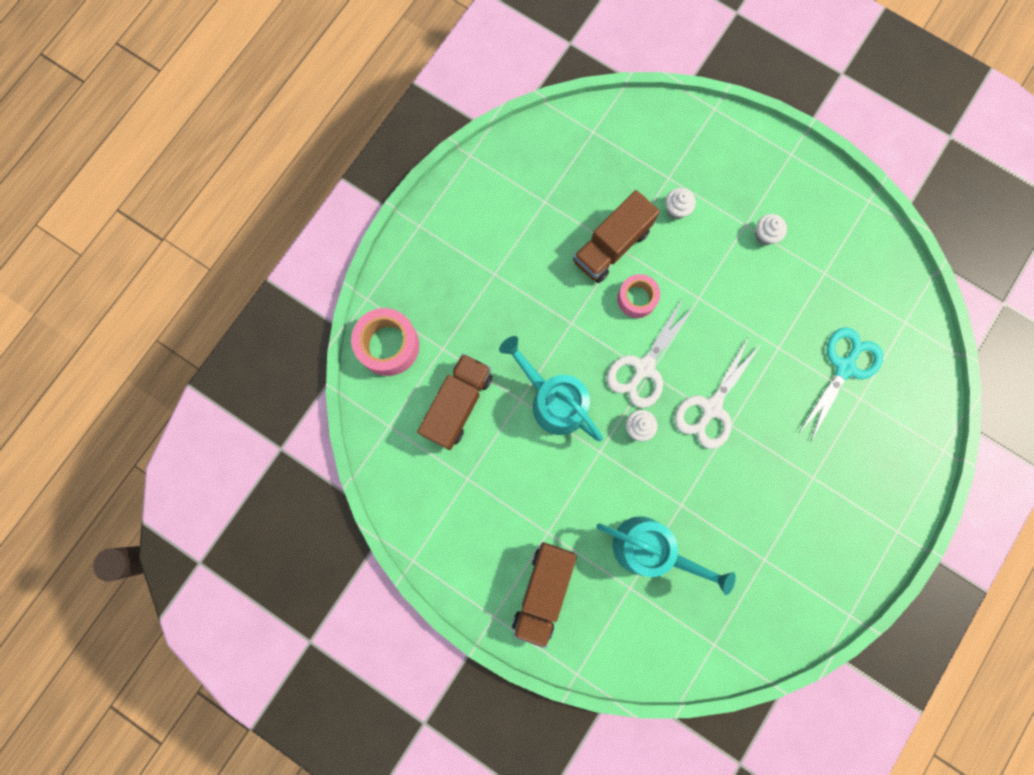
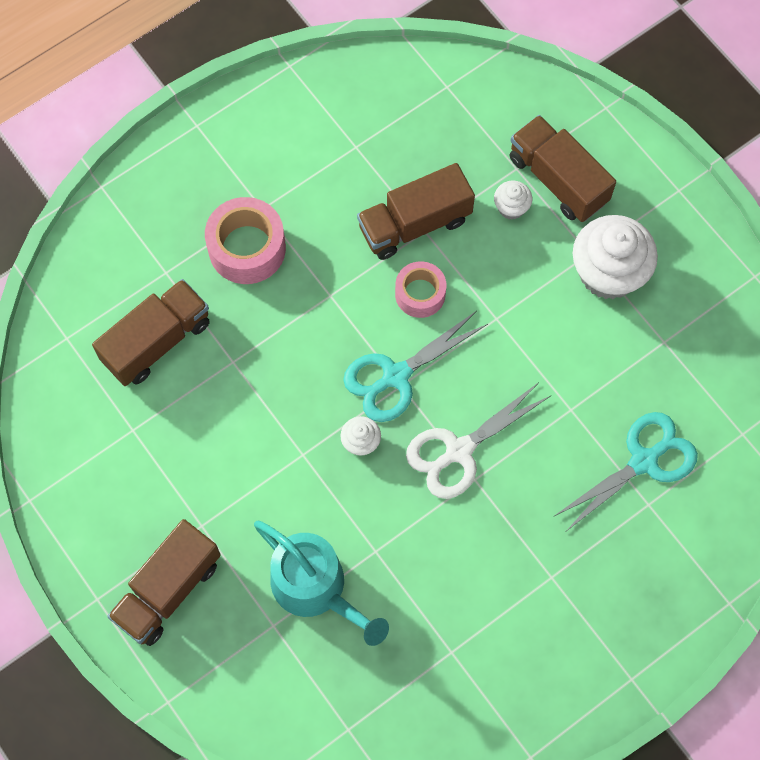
camera: 20 degrees right, 10 degrees down
pink tape [351,308,419,376] -> pink tape moved to [205,197,286,284]
turquoise watering can [499,336,603,441] -> none
white scissors [607,298,695,408] -> turquoise scissors [343,311,488,422]
white cupcake [755,214,787,245] -> white cupcake [573,215,658,299], size x2.14
none -> brown truck [509,115,616,222]

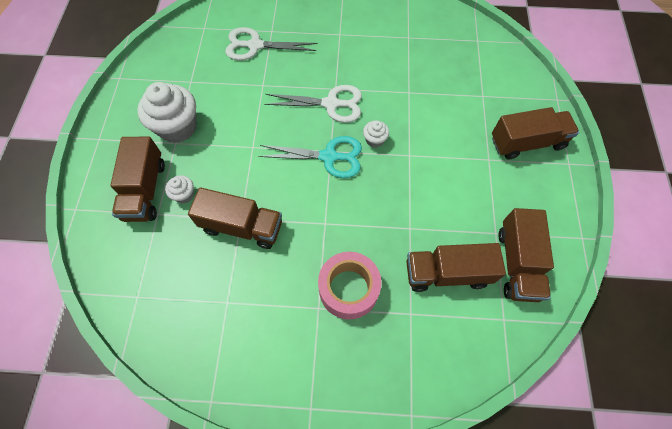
camera: 140 degrees left, 5 degrees down
turquoise watering can [254,521,389,646] -> none
pink tape [395,261,446,318] -> none
turquoise scissors [553,412,698,530] -> white scissors [225,27,317,61]
none -> brown truck [499,208,554,302]

